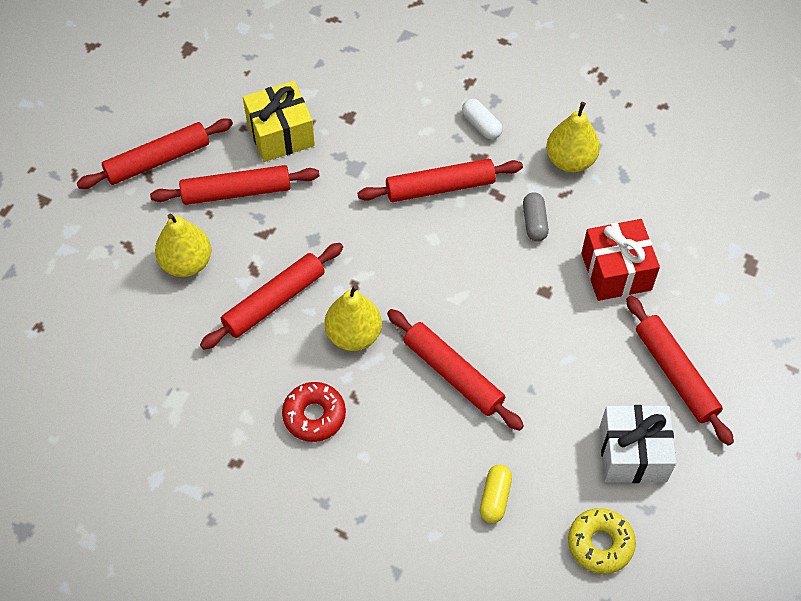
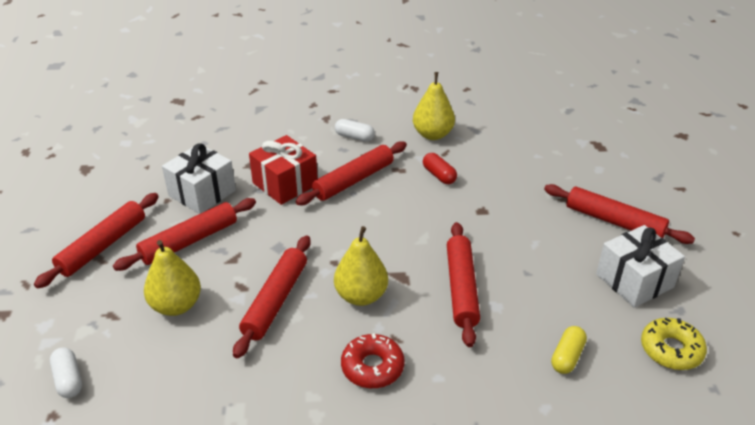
camera: 30 degrees left, 20 degrees down
yellow gift [243,81,315,162] -> white gift [162,143,236,214]
red rolling pin [387,309,524,431] -> red rolling pin turned 75 degrees clockwise [447,222,480,347]
yellow capsule [480,465,512,523] -> yellow capsule turned 45 degrees clockwise [551,326,587,374]
grey capsule [523,192,549,242] -> red capsule [423,153,457,184]
red gift [581,219,660,301] -> red gift moved to [249,135,318,205]
none -> white capsule [50,347,82,398]

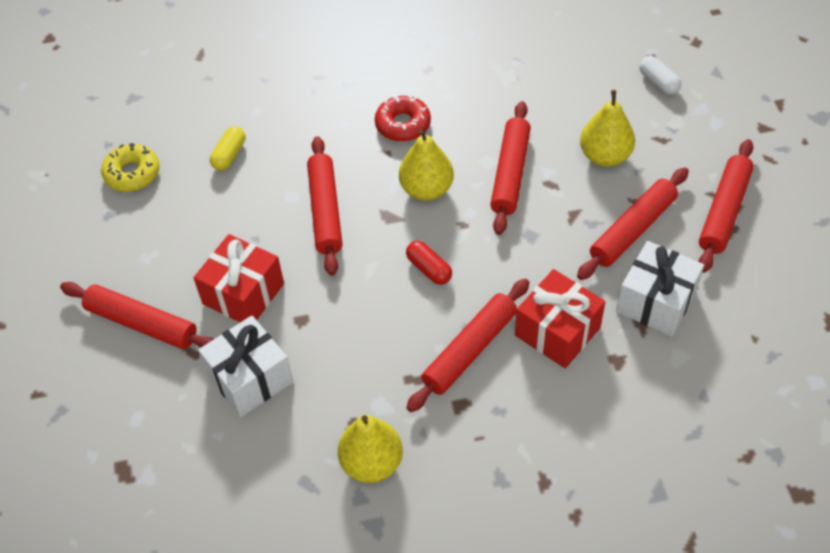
camera: 175 degrees right, 15 degrees up
white capsule [335,119,375,142] -> none
red capsule [423,153,457,184] -> red capsule moved to [406,241,452,285]
white gift [596,225,685,308] -> white gift moved to [198,316,293,417]
none -> red gift [193,234,284,322]

